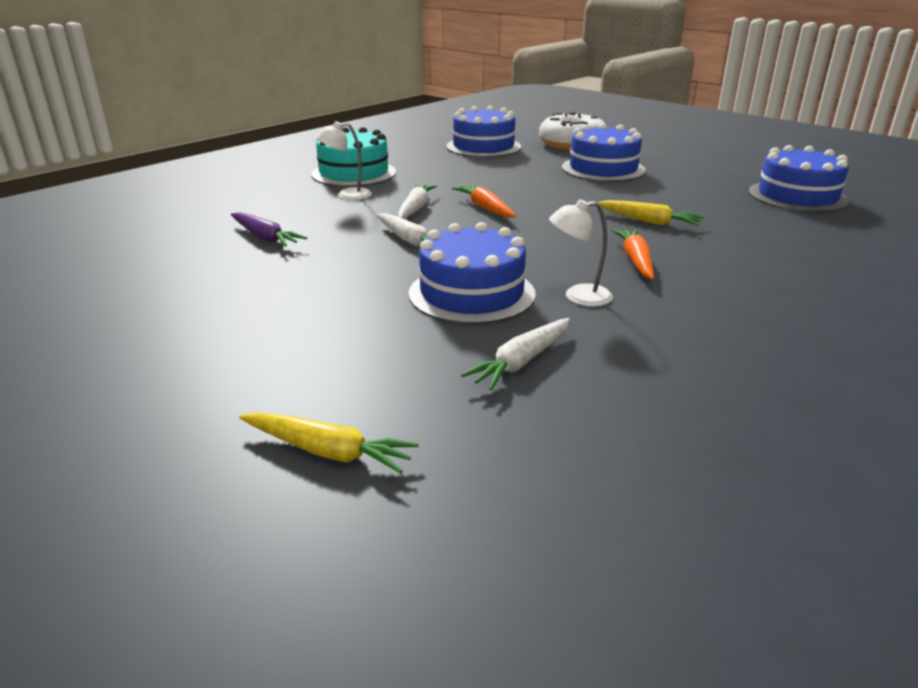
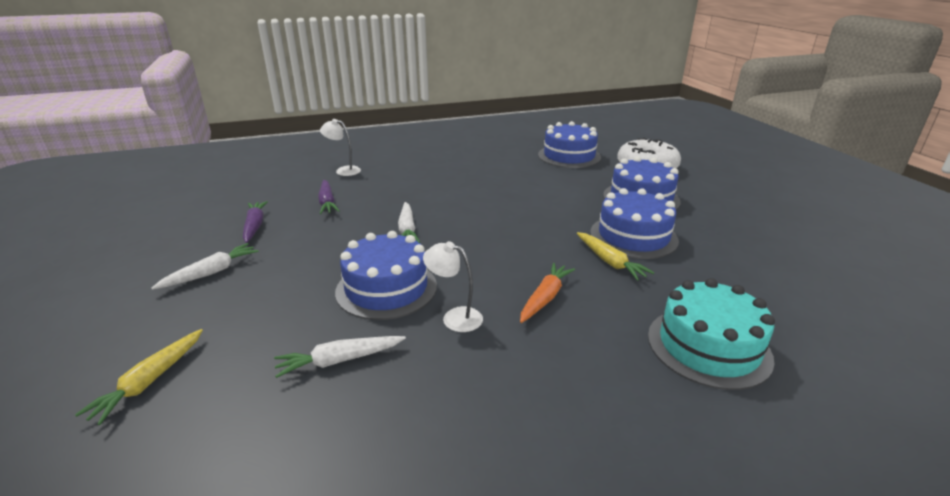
camera: 30 degrees right, 0 degrees up
yellow carrot [239,412,419,474] -> yellow carrot turned 60 degrees clockwise [75,329,203,425]
turquoise cake [311,127,396,187] -> turquoise cake moved to [648,278,775,390]
white lamp [316,121,372,200] -> white lamp moved to [320,119,361,176]
white carrot [398,184,437,219] -> white carrot moved to [151,243,259,290]
orange carrot [452,184,516,217] -> none
blue cake [749,145,849,212] -> blue cake moved to [590,188,679,259]
none -> purple carrot [243,201,268,243]

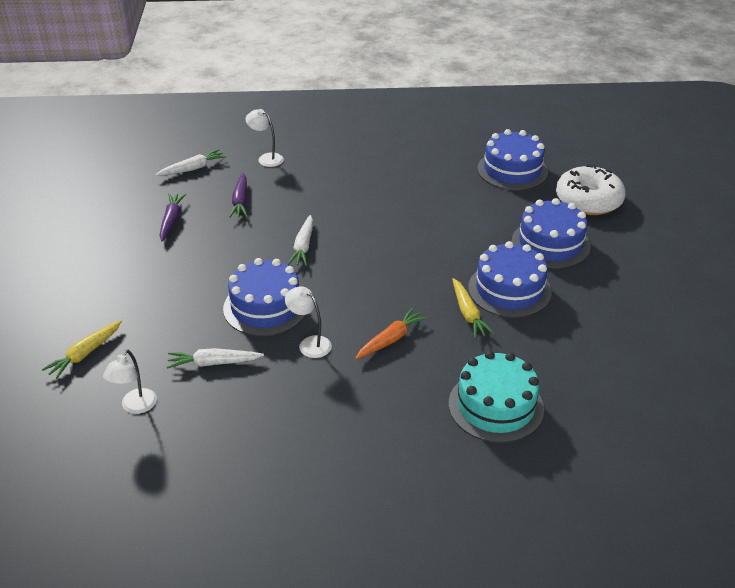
camera: 15 degrees right, 10 degrees up
white carrot [151,243,259,290] -> white carrot moved to [155,149,226,176]
none -> white lamp [103,350,157,414]

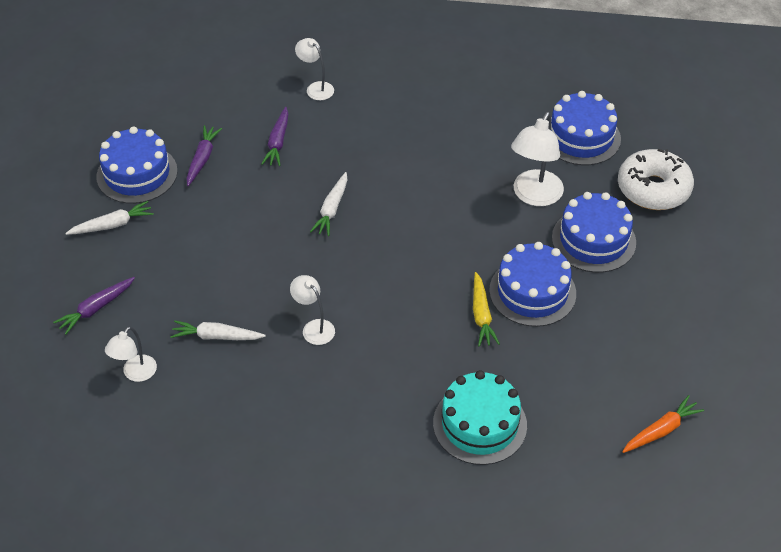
camera: 10 degrees right, 10 degrees up
yellow carrot [42,320,122,379] -> purple carrot [53,277,135,335]
white carrot [155,149,226,176] -> white carrot moved to [65,201,154,235]
blue cake [223,258,306,336] -> blue cake moved to [96,127,178,204]
orange carrot [355,308,427,359] -> orange carrot moved to [622,395,704,453]
none -> white lamp [511,112,564,206]

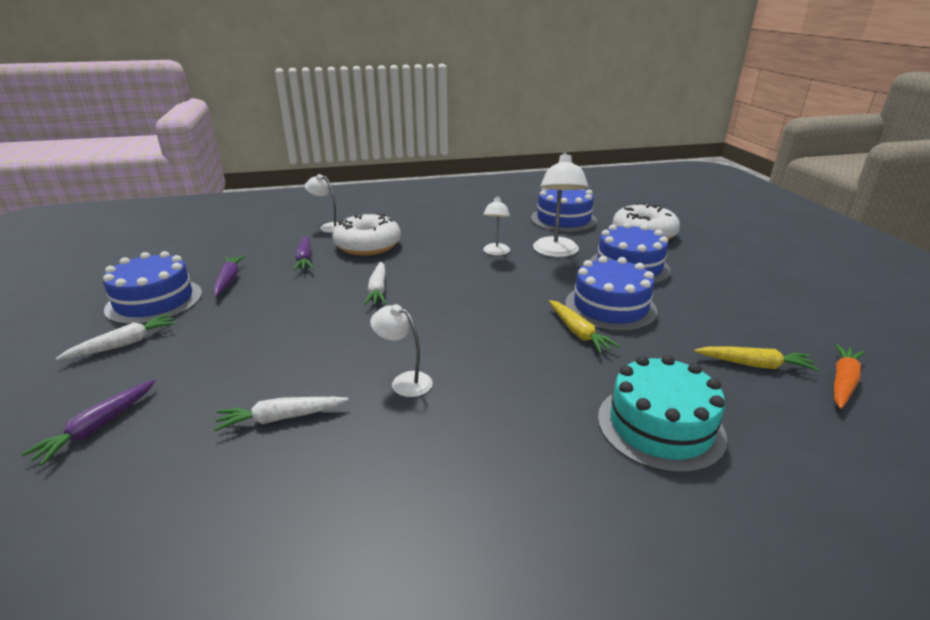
camera: 20 degrees left, 20 degrees down
white lamp [105,326,157,382] -> white lamp moved to [483,195,510,255]
none -> white donut [332,213,401,256]
none -> yellow carrot [695,346,819,371]

